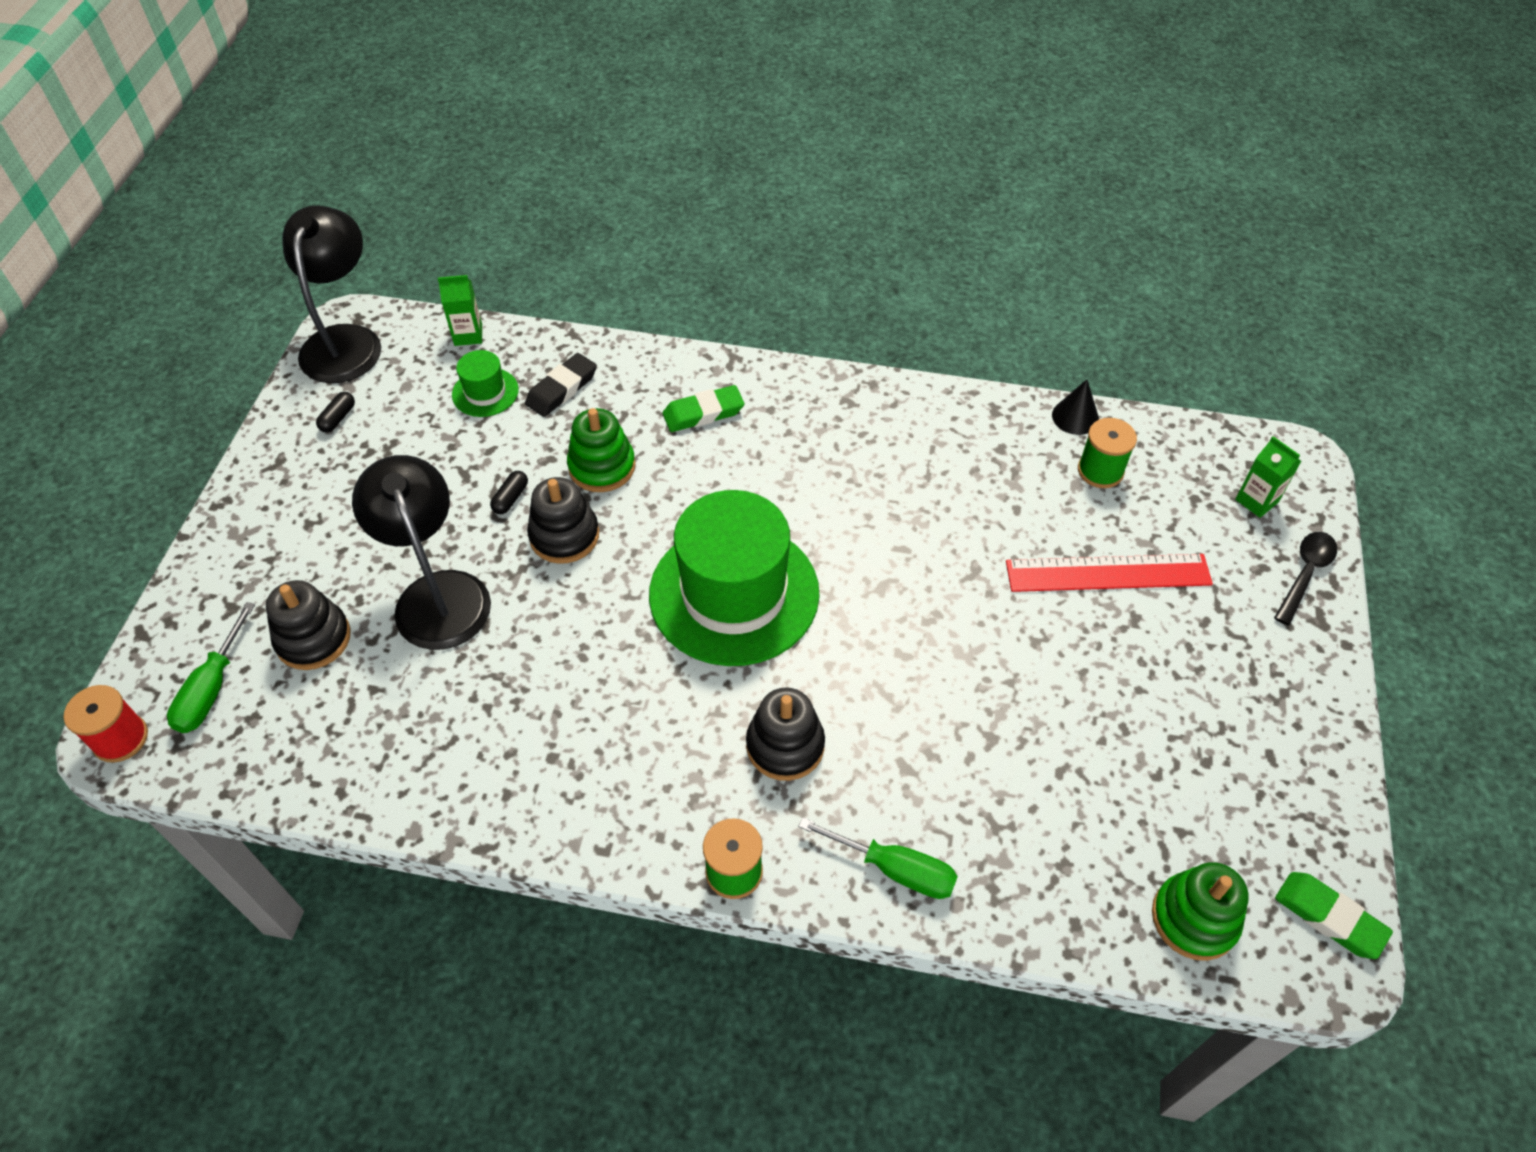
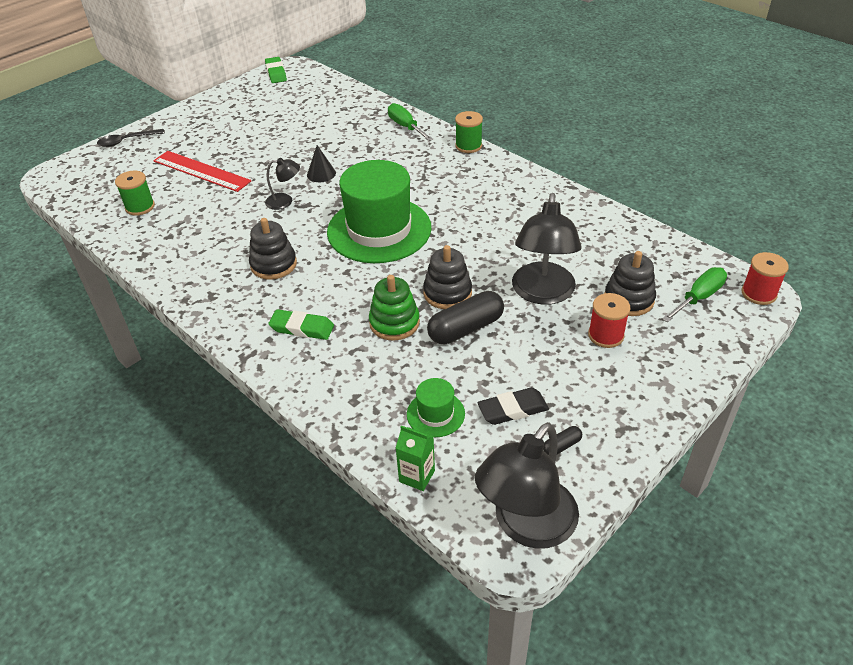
camera: 145 degrees left, 10 degrees down
black capsule [490,471,528,514] -> black capsule [427,291,504,344], size x2.15
black eraser [525,353,597,417] -> black eraser moved to [477,387,549,425]
black stacking toy [746,688,825,781] -> black stacking toy moved to [249,218,297,280]
black cone [1052,379,1099,435] -> black cone moved to [307,145,336,182]
green stacking toy [1152,862,1249,961] -> none
green carton [1235,436,1302,518] -> none
none -> black lamp [265,158,300,210]
none -> red spool [588,293,630,348]

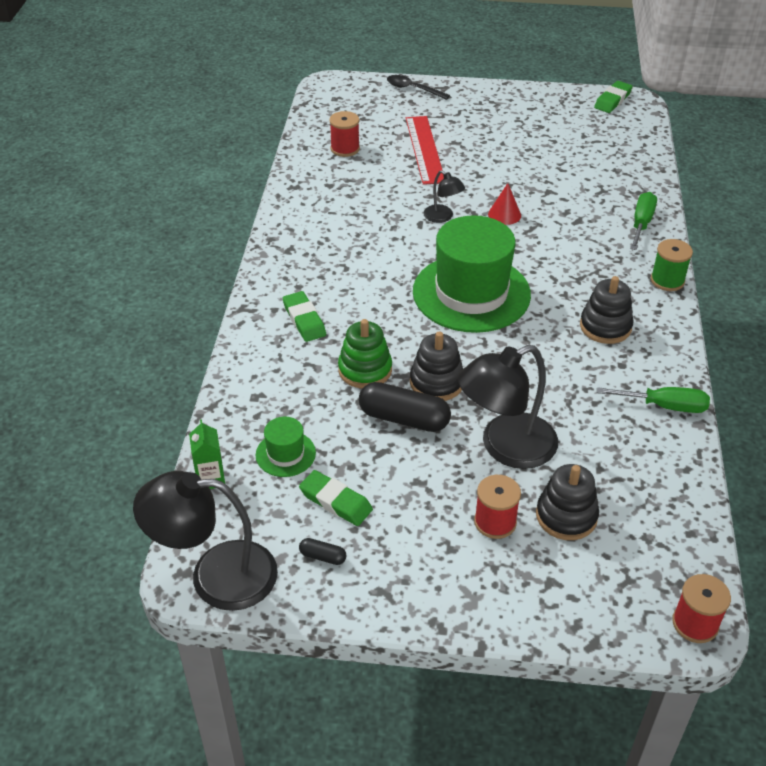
camera: 50 degrees right, 0 degrees up
green spool [115,171,155,216] -> red spool [329,111,360,157]
black stacking toy [249,218,297,280] -> black stacking toy moved to [580,276,634,344]
black cone [307,145,336,182] -> red cone [488,183,521,225]
black eraser [477,387,549,425] -> green eraser [299,470,373,526]
green screwdriver [662,267,727,322] -> green screwdriver moved to [597,387,710,413]

